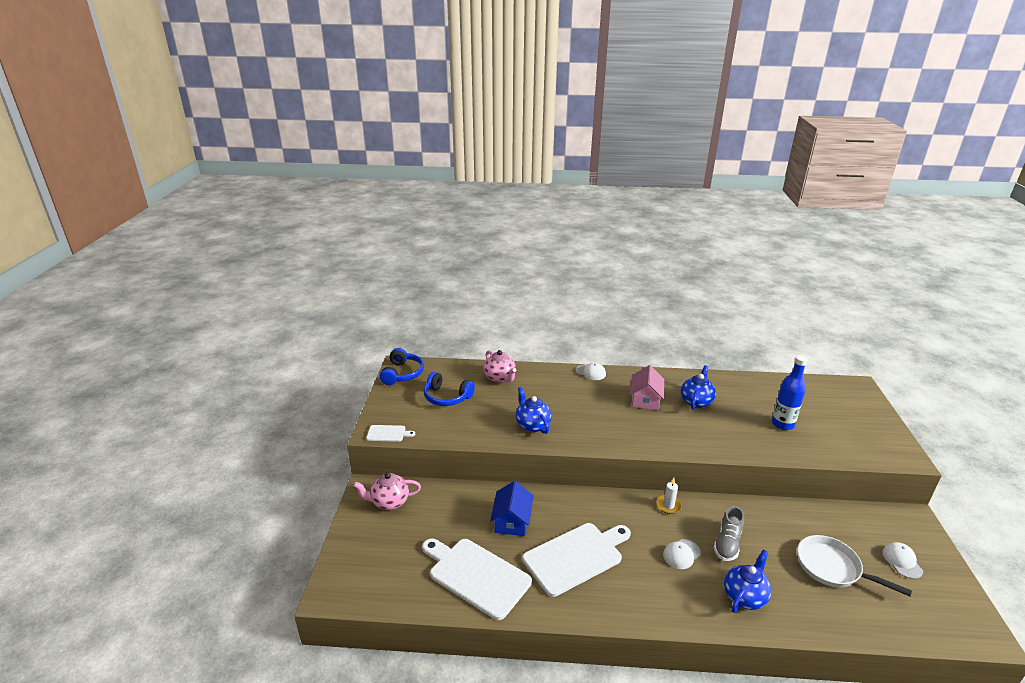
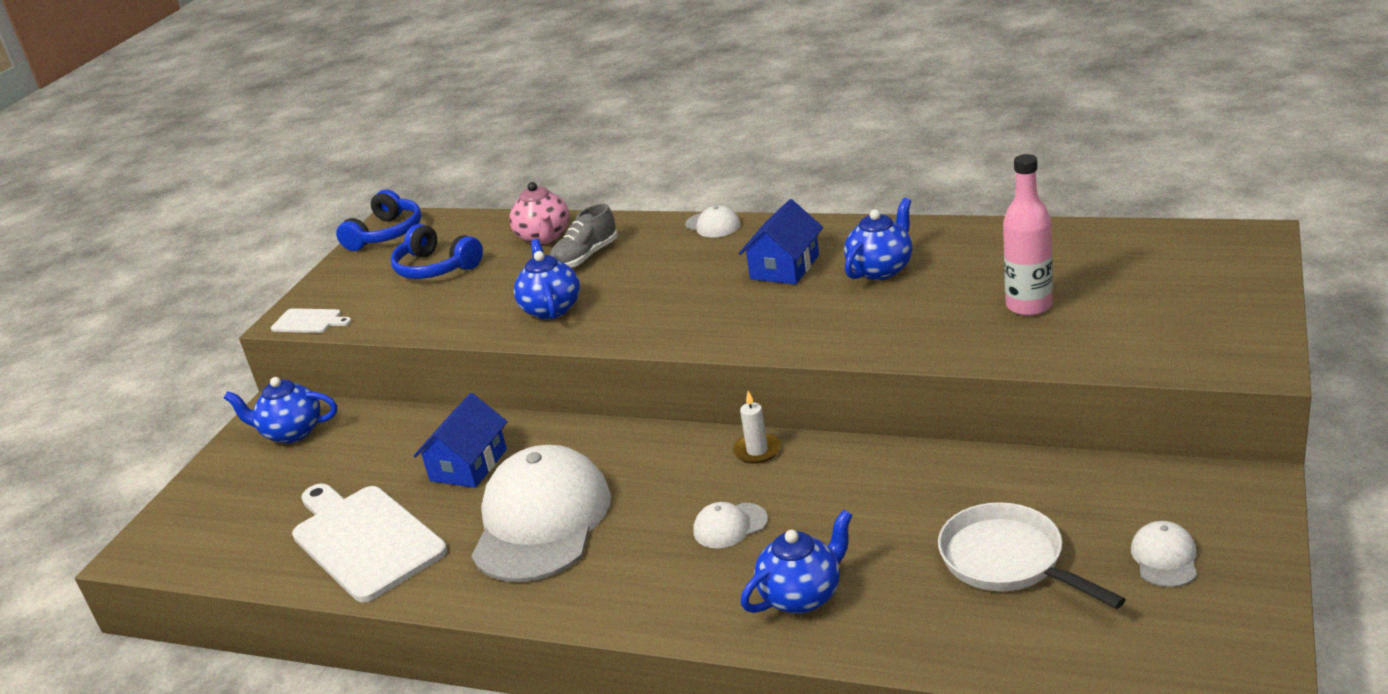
camera: 20 degrees right, 0 degrees up
pink teapot [353,473,421,510] -> blue teapot [224,377,337,443]
white cutting board [522,523,631,597] -> white cap [472,445,611,582]
pink house [630,365,665,410] -> blue house [739,199,823,284]
grey shoe [714,506,744,561] -> grey shoe moved to [549,203,618,268]
blue bottle [772,355,808,430] -> pink bottle [1003,154,1053,316]

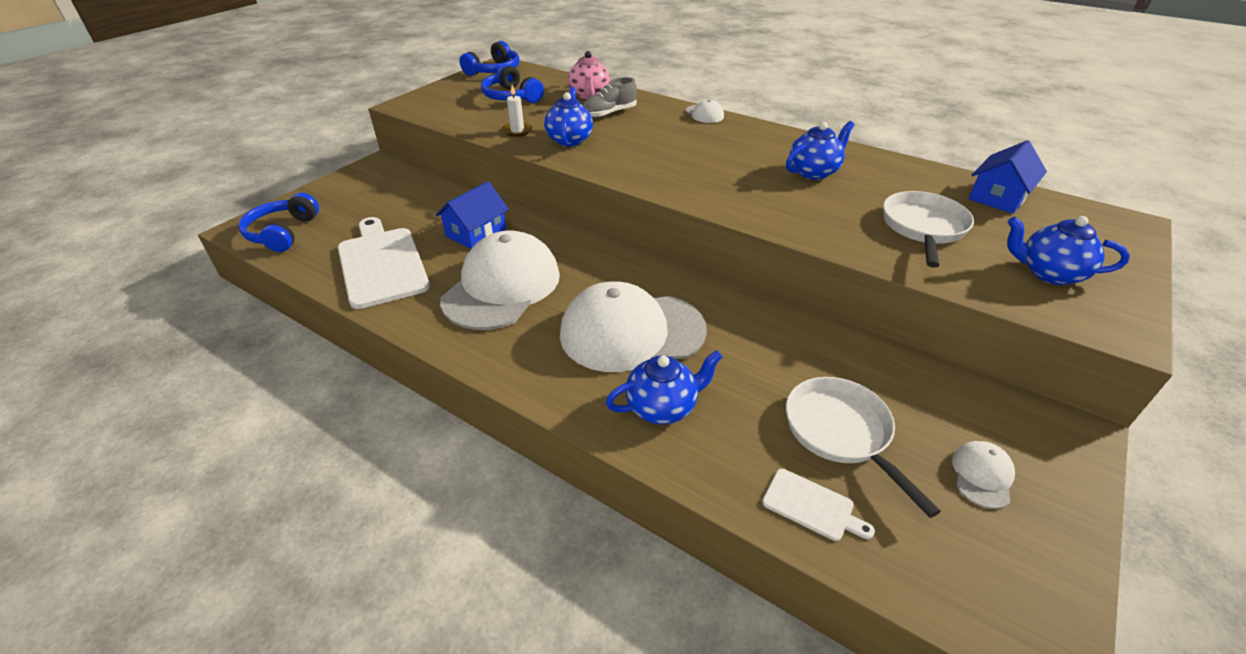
camera: 10 degrees right, 10 degrees up
blue teapot [224,377,337,443] -> blue teapot moved to [1007,216,1130,285]
white cutting board [271,308,351,333] -> white cutting board moved to [762,469,875,541]
white cap [693,502,768,548] -> white cap [560,281,707,372], size x2.41
white candle [733,391,781,464] -> white candle moved to [502,85,533,137]
blue house [739,199,823,284] -> blue house moved to [969,140,1047,214]
pink bottle [1003,154,1053,316] -> white pan [883,191,974,268]
none -> blue headphones [238,193,319,252]

